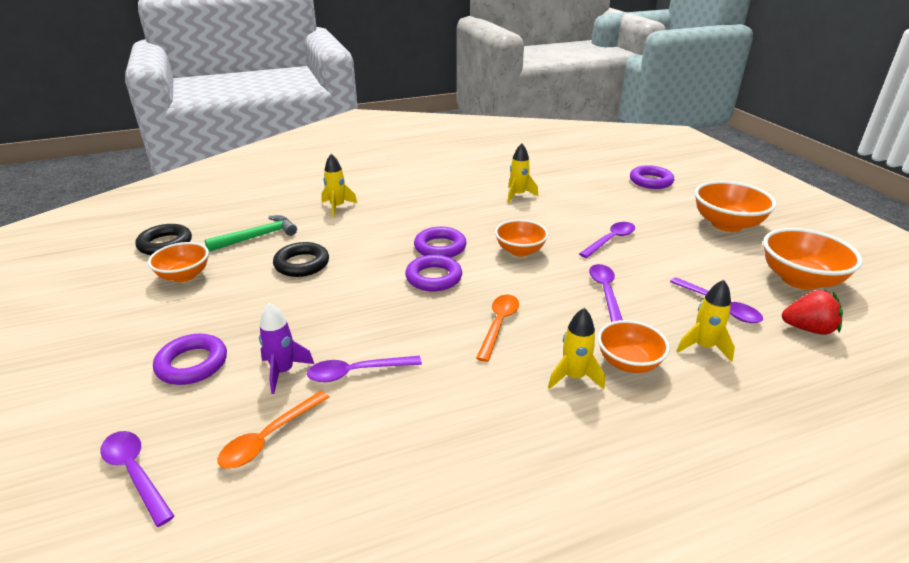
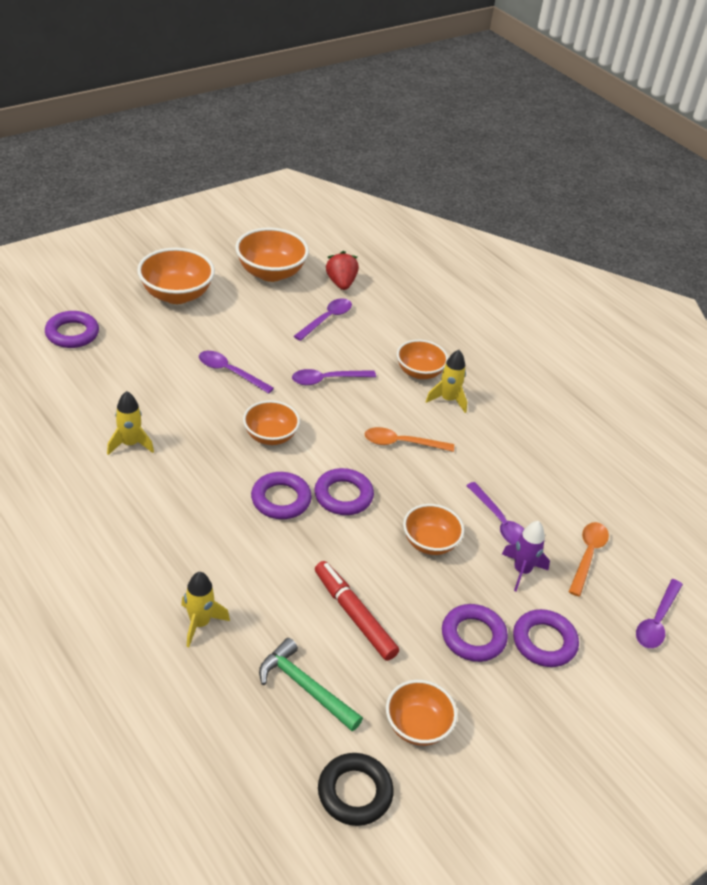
camera: 110 degrees left, 10 degrees up
orange spoon [217,391,329,469] -> orange spoon turned 90 degrees counterclockwise [569,522,609,596]
black ring [273,242,329,277] -> red marker [315,561,399,661]
yellow rocket [677,280,735,362] -> none
none -> orange bowl [403,504,464,555]
none -> purple ring [442,604,508,662]

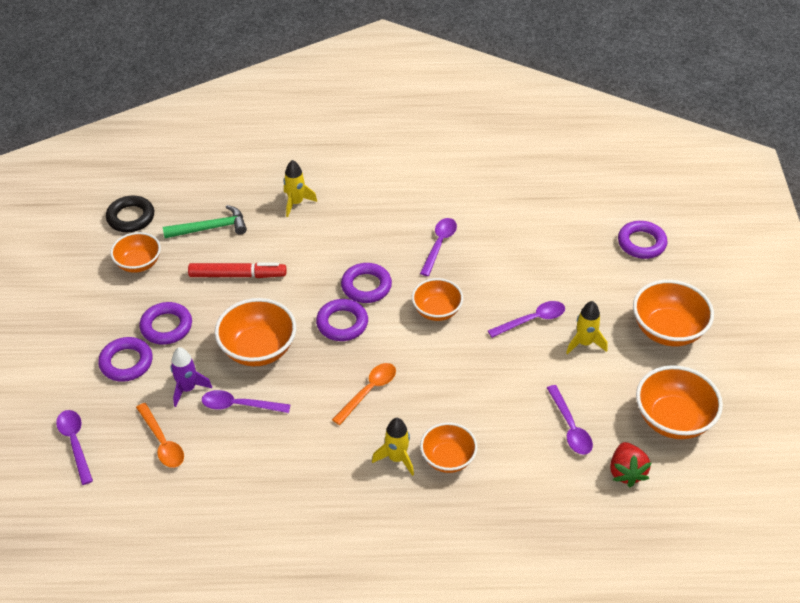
camera: 130 degrees right, 5 degrees up
yellow rocket [107,391,154,455] -> yellow rocket moved to [566,301,607,355]
purple spoon [292,369,376,385] -> purple spoon moved to [420,218,457,276]
red strawberry [326,251,359,290] -> red strawberry turned 60 degrees clockwise [610,442,651,487]
orange bowl [403,504,464,555] -> orange bowl [215,298,296,366], size x1.52

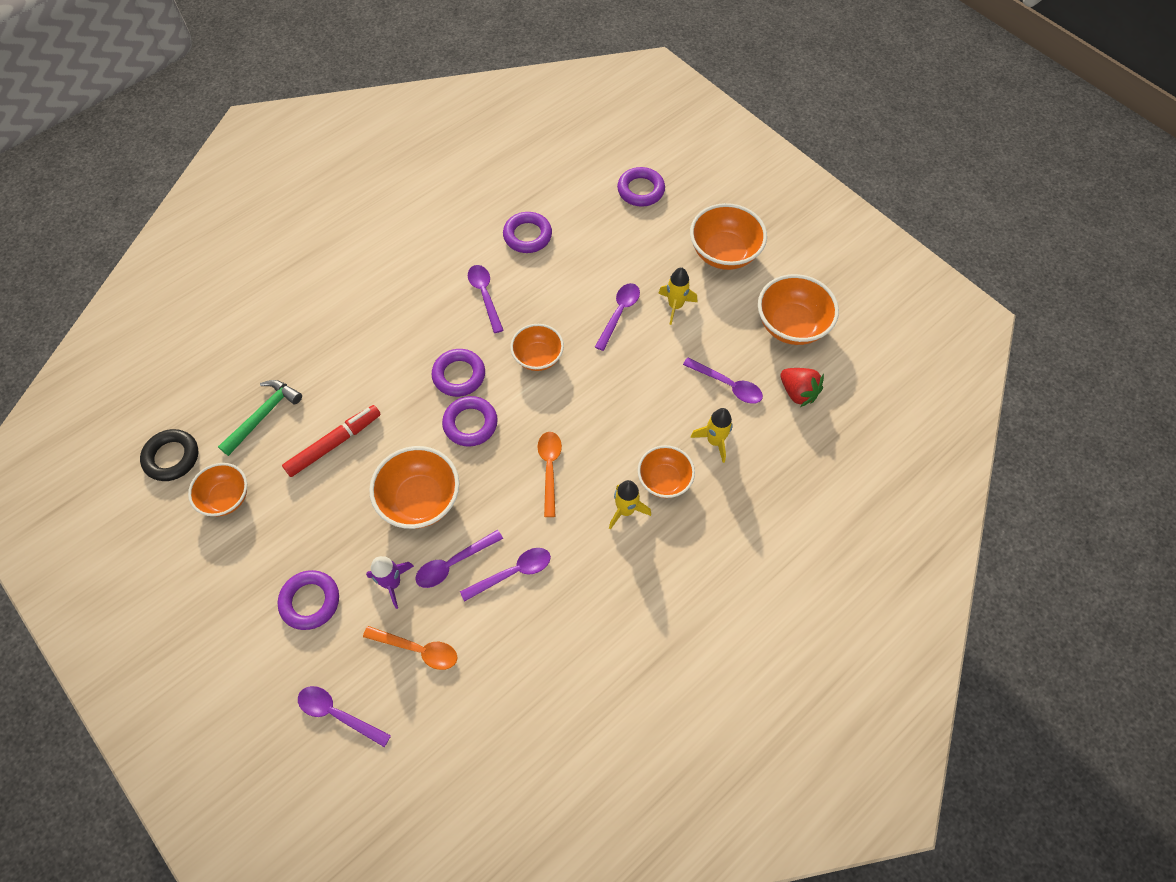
camera: 40 degrees left, 15 degrees up
purple ring [139,302,192,345] -> purple ring moved to [503,212,552,253]
yellow rocket [284,160,317,217] -> yellow rocket moved to [690,408,733,463]
none -> purple spoon [460,548,551,602]

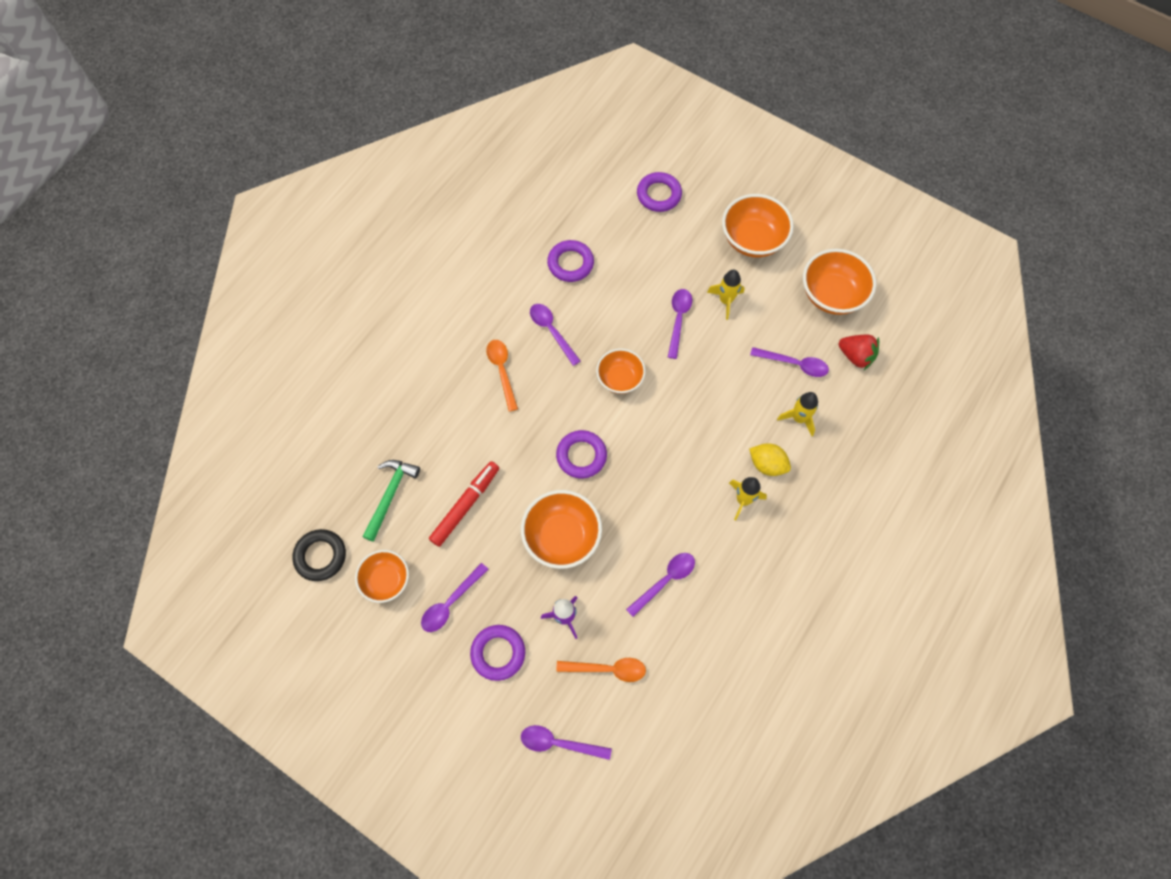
camera: 15 degrees left, 5 degrees up
purple spoon [415,530,503,588] -> purple spoon moved to [421,563,489,632]
purple ring [432,349,485,397] -> none
orange spoon [538,432,562,517] -> orange spoon moved to [486,340,518,412]
orange bowl [638,445,695,498] -> yellow lemon [749,443,791,476]

